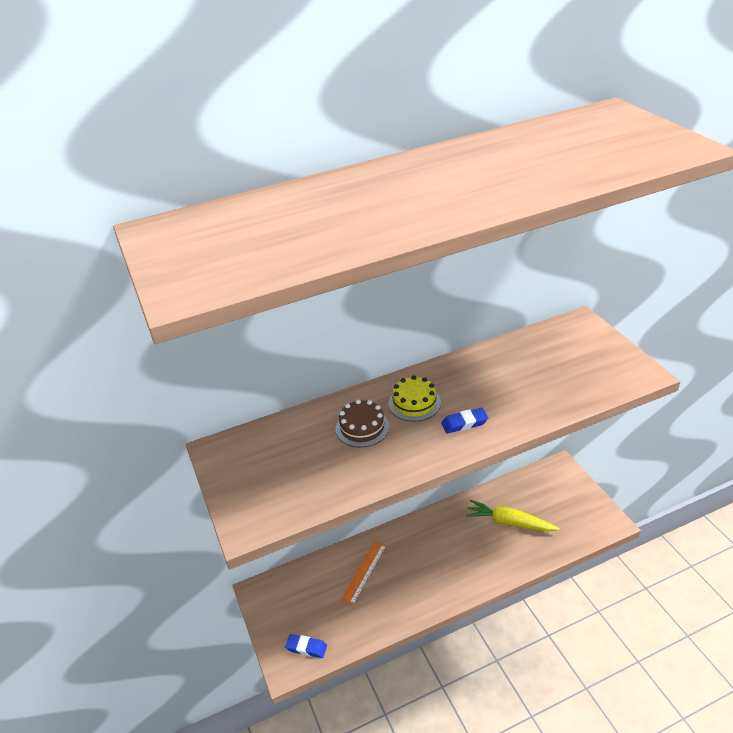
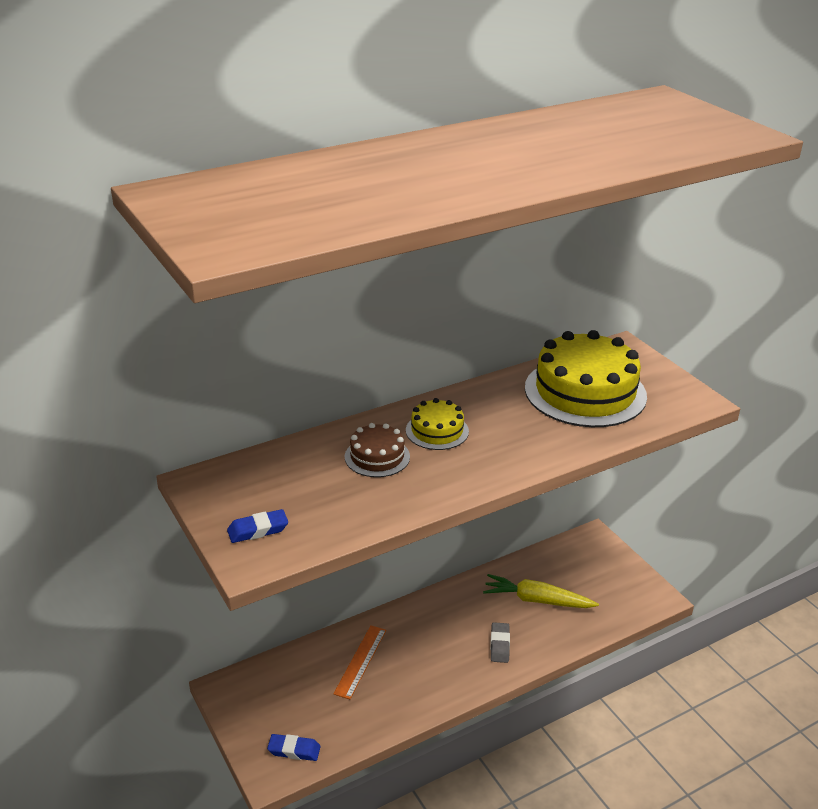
camera: 10 degrees left, 5 degrees down
blue eraser [441,408,488,434] -> blue eraser moved to [227,509,288,543]
none -> grey eraser [490,622,510,663]
none -> yellow cake [525,330,647,427]

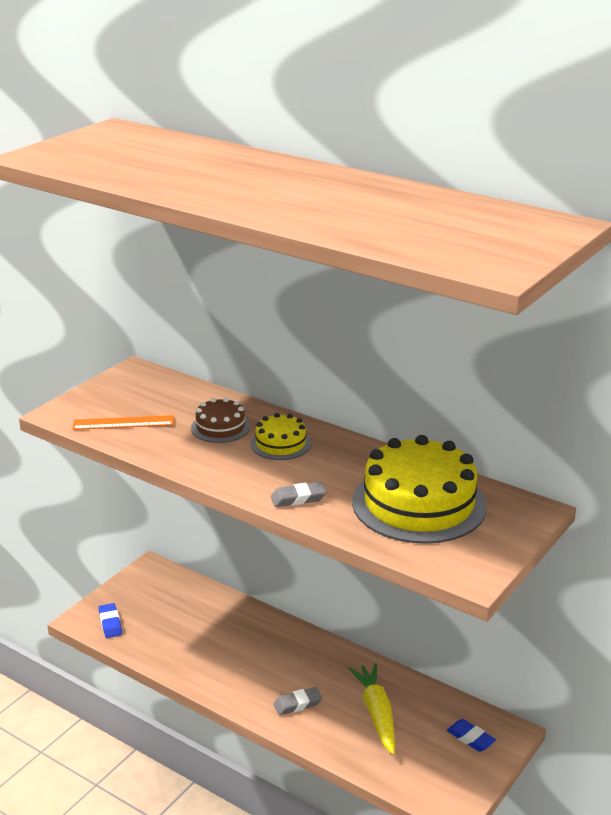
camera: 65 degrees right, 5 degrees down
blue eraser [227,509,288,543] -> blue eraser moved to [447,719,496,752]
orange ruler [333,625,386,699] -> orange ruler moved to [72,415,174,430]
none -> grey eraser [271,482,326,507]

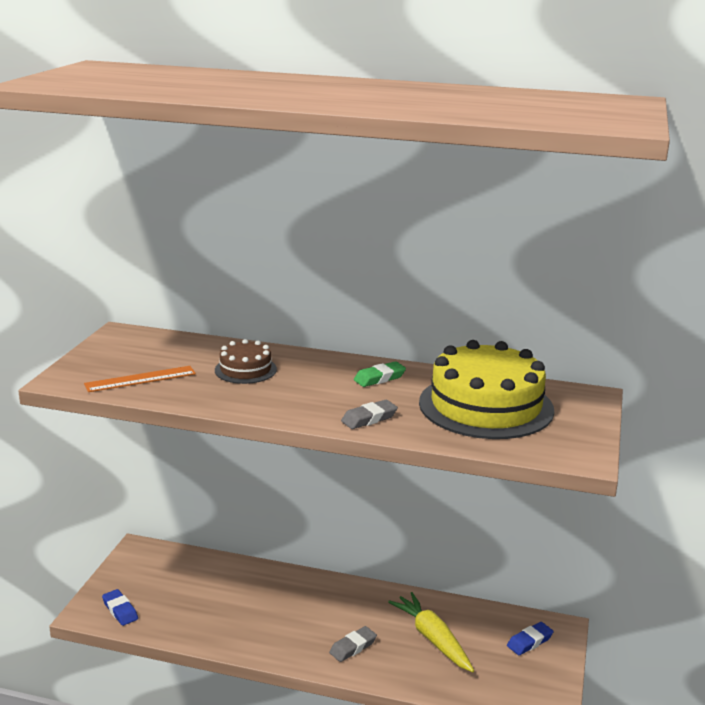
camera: 20 degrees left, 5 degrees down
yellow cake [251,413,311,460] -> none
blue eraser [447,719,496,752] -> blue eraser turned 60 degrees counterclockwise [507,622,554,655]
none -> green eraser [354,361,406,387]

